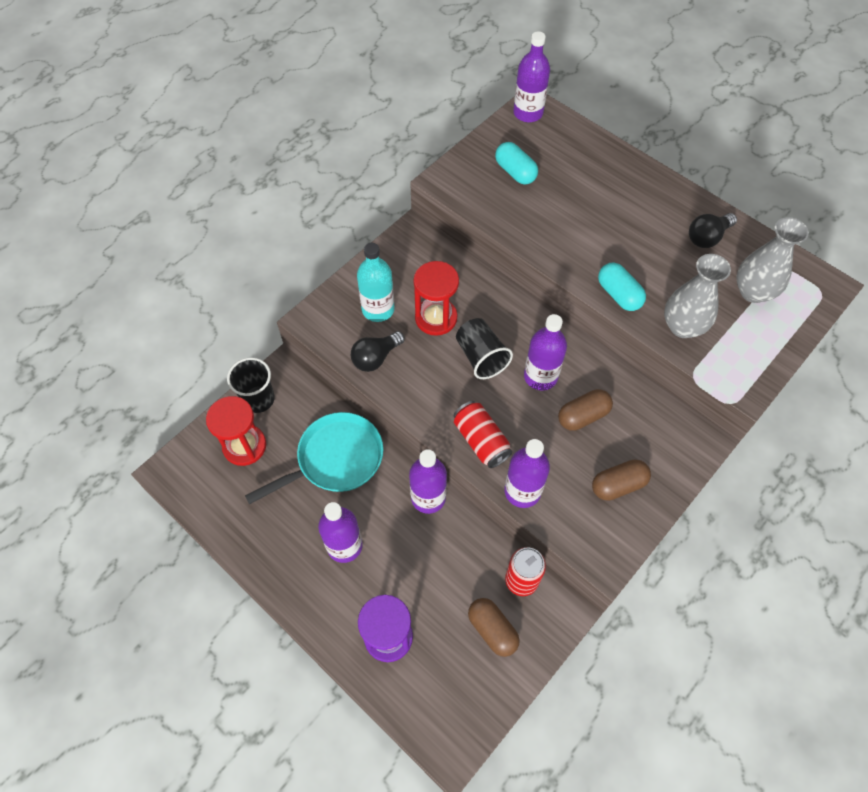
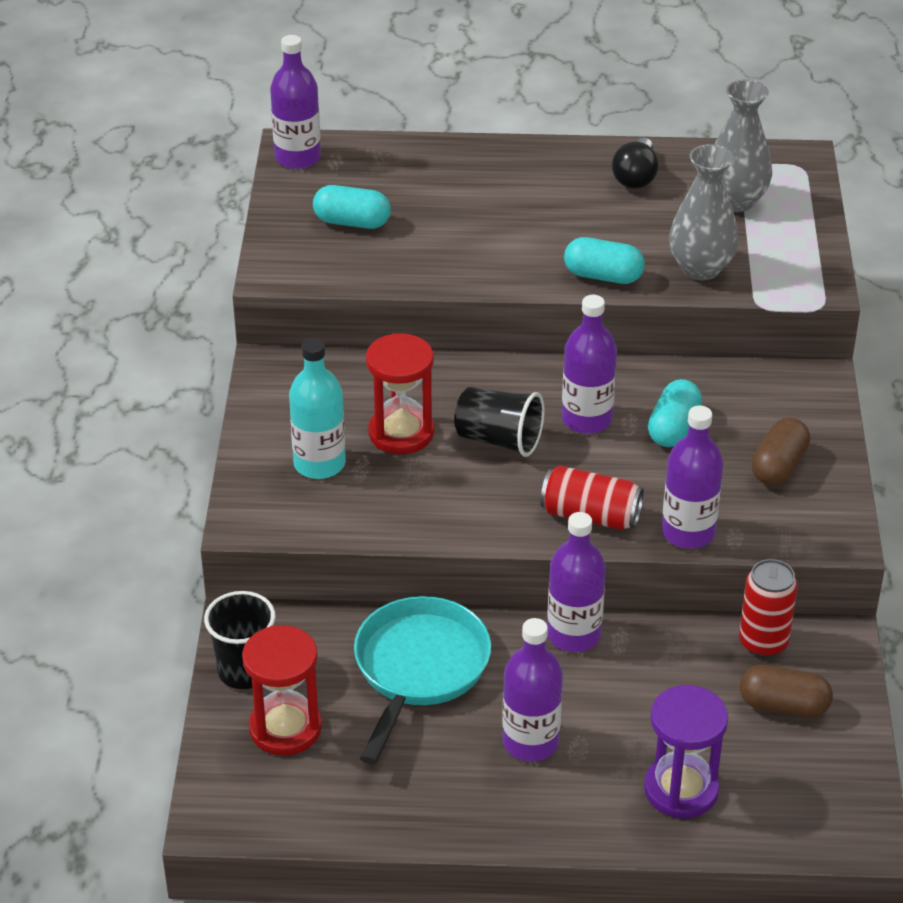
camera: 40 degrees left, 20 degrees down
black light bulb [351,331,404,372] -> none
brown capsule [558,389,613,431] -> turquoise capsule [648,379,702,447]

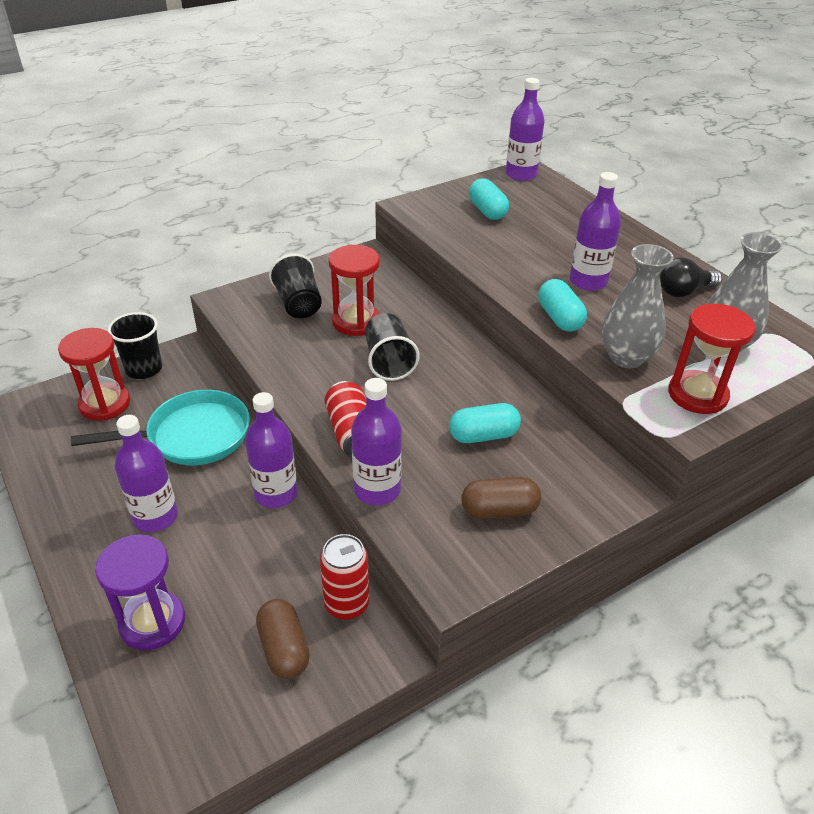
camera: 55 degrees right, 0 degrees up
turquoise bottle [289,338,346,479] -> black cup [269,254,322,318]
purple bottle [562,295,617,434] -> purple bottle moved to [570,172,621,291]
none -> red hourglass [668,304,755,414]

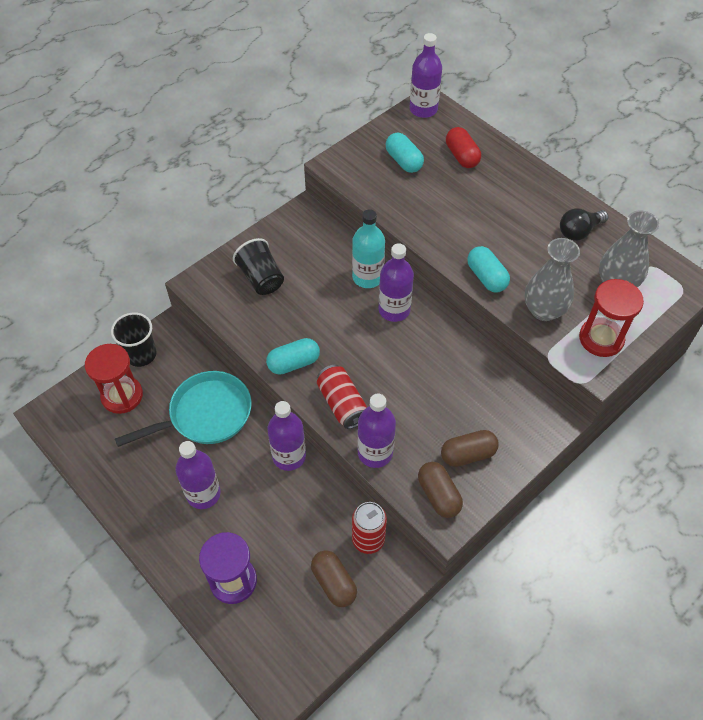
camera: 10 degrees left, 15 degrees up
red hourglass [329,245,380,336] -> none
black cup [365,313,420,381] -> none
turquoise capsule [449,403,521,443] -> turquoise capsule moved to [266,338,320,375]
purple bottle [570,172,621,291] -> purple bottle moved to [379,243,414,322]
none -> turquoise bottle [352,209,385,288]
none -> brown capsule [418,462,463,518]
none -> red capsule [446,127,481,168]

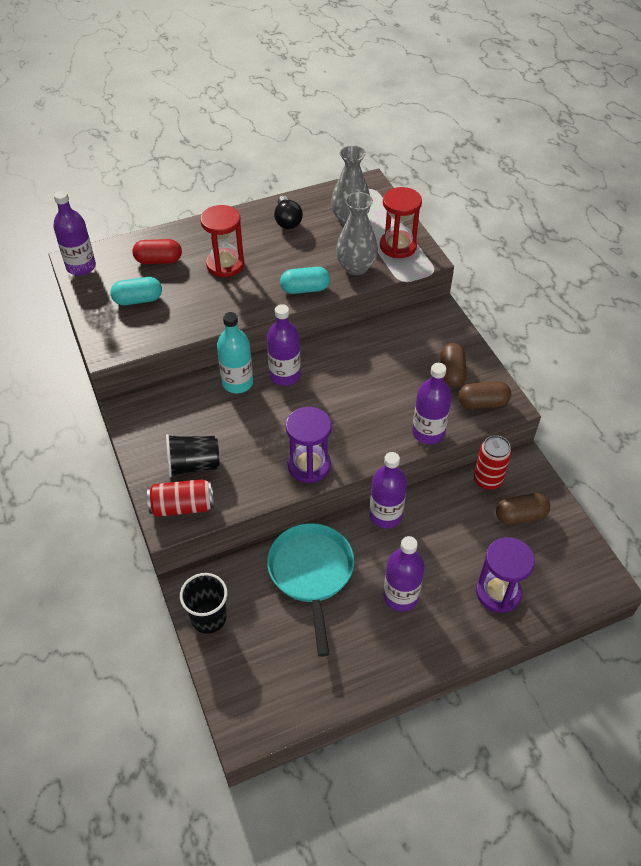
camera: 70 degrees left, 5 degrees down
red hourglass [85,344,143,414] -> red hourglass moved to [200,205,244,277]
turquoise capsule [266,338,320,375] -> purple hourglass [286,407,332,483]
red can [317,365,367,429] -> red can moved to [147,479,214,517]

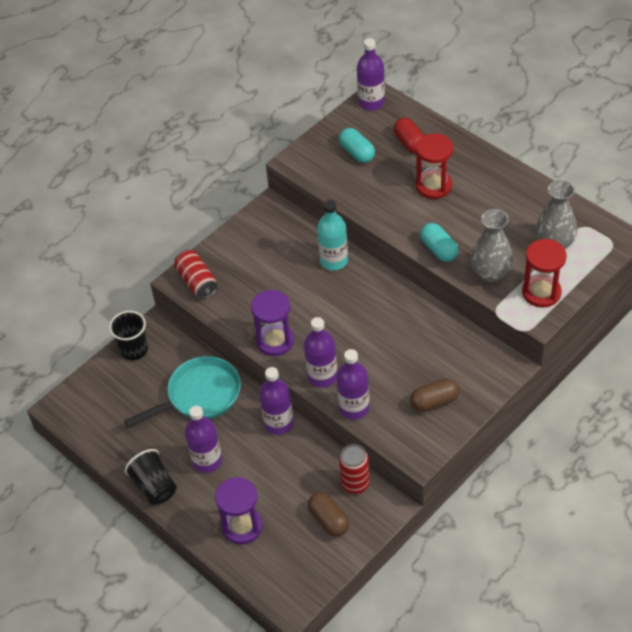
camera: 70 degrees right, 0 degrees up
black cup [166,434,219,477] -> black cup moved to [125,449,177,505]
purple bottle [267,304,301,386] -> purple bottle moved to [304,317,337,388]
black light bulb [274,196,303,229] -> none
brown capsule [458,381,511,409] -> none

